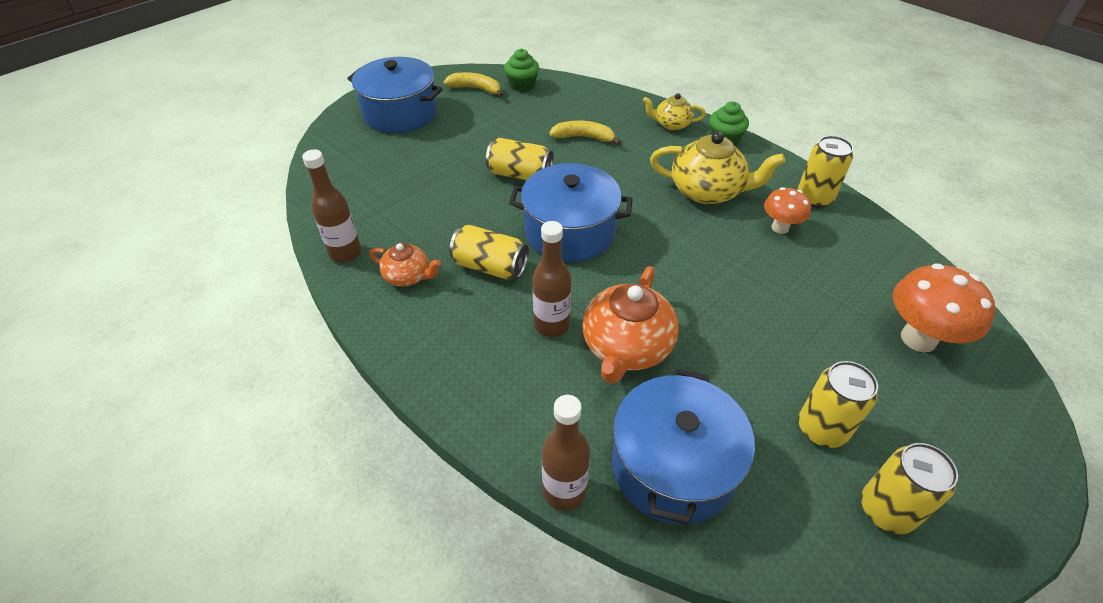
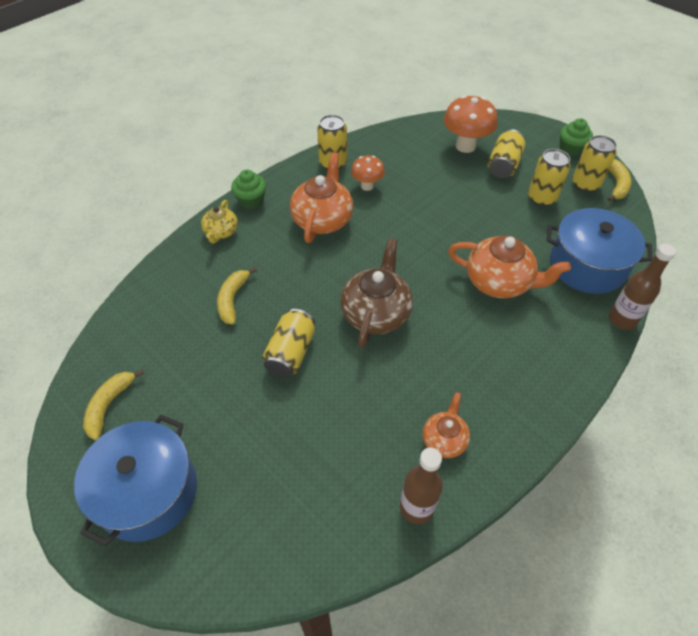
camera: 90 degrees left, 5 degrees up
yellow can [449,225,529,280] -> yellow can moved to [488,129,525,178]
green cupcake [504,49,539,92] -> green cupcake moved to [560,118,593,156]
blue pot [509,163,633,262] -> brown teapot [340,238,413,348]
brown bottle [532,221,571,337] -> none
yellow teapot [650,132,785,204] -> orange teapot [290,152,353,243]
none -> yellow banana [607,159,632,202]

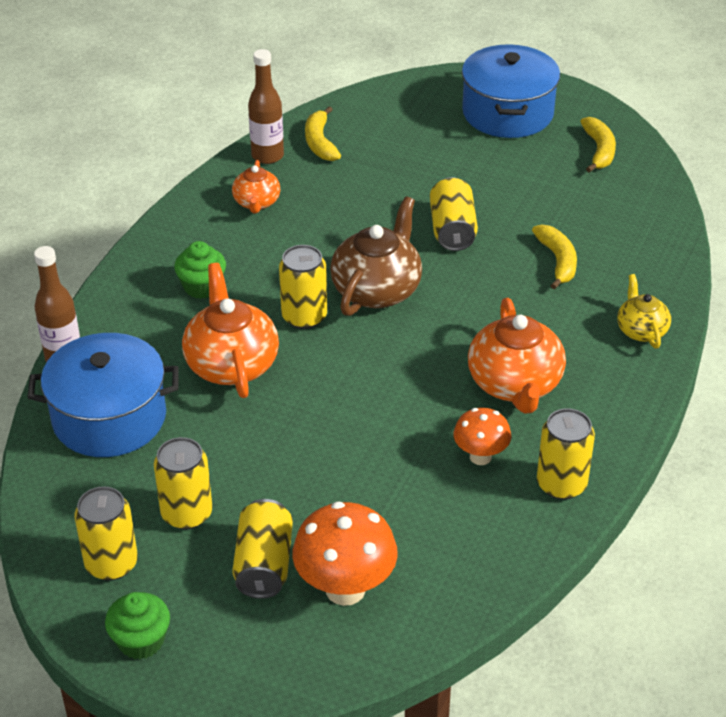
camera: 160 degrees right, 10 degrees down
green cupcake [231,170,266,209] -> green cupcake moved to [174,241,226,299]
brown teapot [340,238,413,348] -> brown teapot turned 150 degrees counterclockwise [330,197,422,316]
orange teapot [448,236,571,298] -> orange teapot turned 75 degrees clockwise [182,263,279,398]
yellow banana [607,159,632,202] -> yellow banana moved to [305,106,341,161]
none -> yellow can [279,245,327,329]

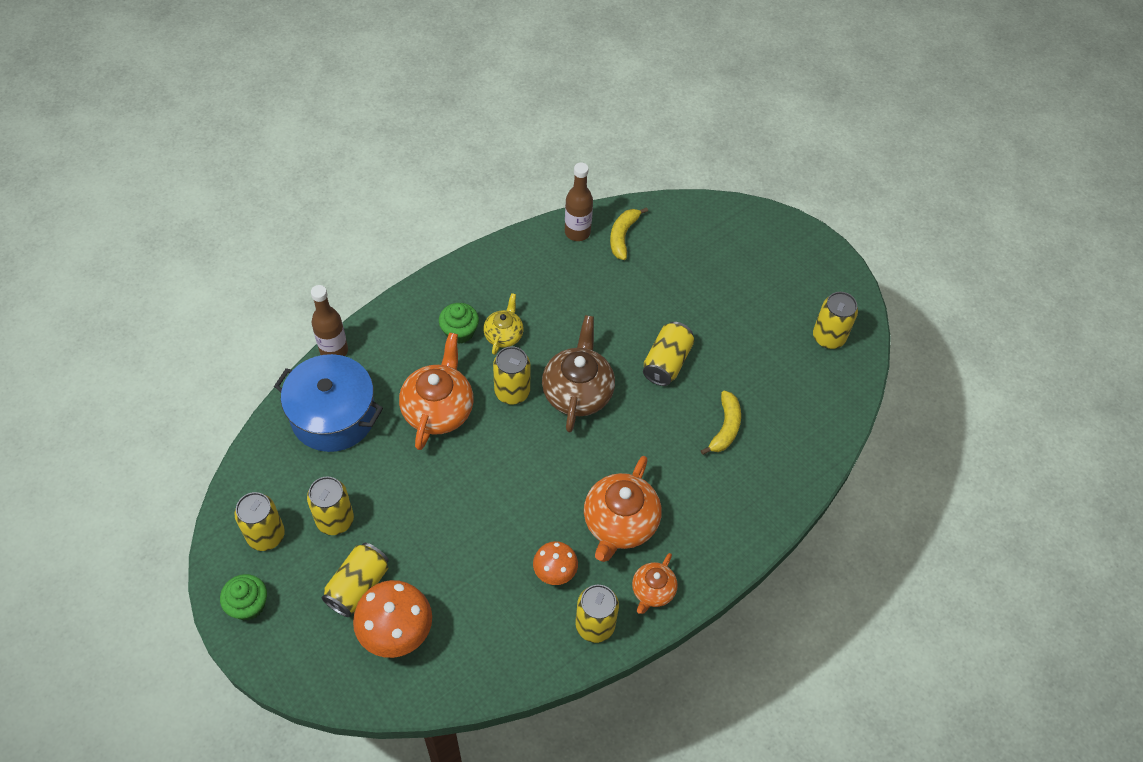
camera: 25 degrees right, 15 degrees up
orange teapot [232,160,280,213] -> orange teapot moved to [632,553,678,614]
brown teapot [330,197,422,316] -> brown teapot turned 45 degrees counterclockwise [542,315,615,432]
blue pot [462,44,560,138] -> none
yellow banana [580,117,616,173] -> yellow can [813,292,858,349]
yellow teapot [617,274,671,348] -> yellow teapot moved to [483,293,524,355]

